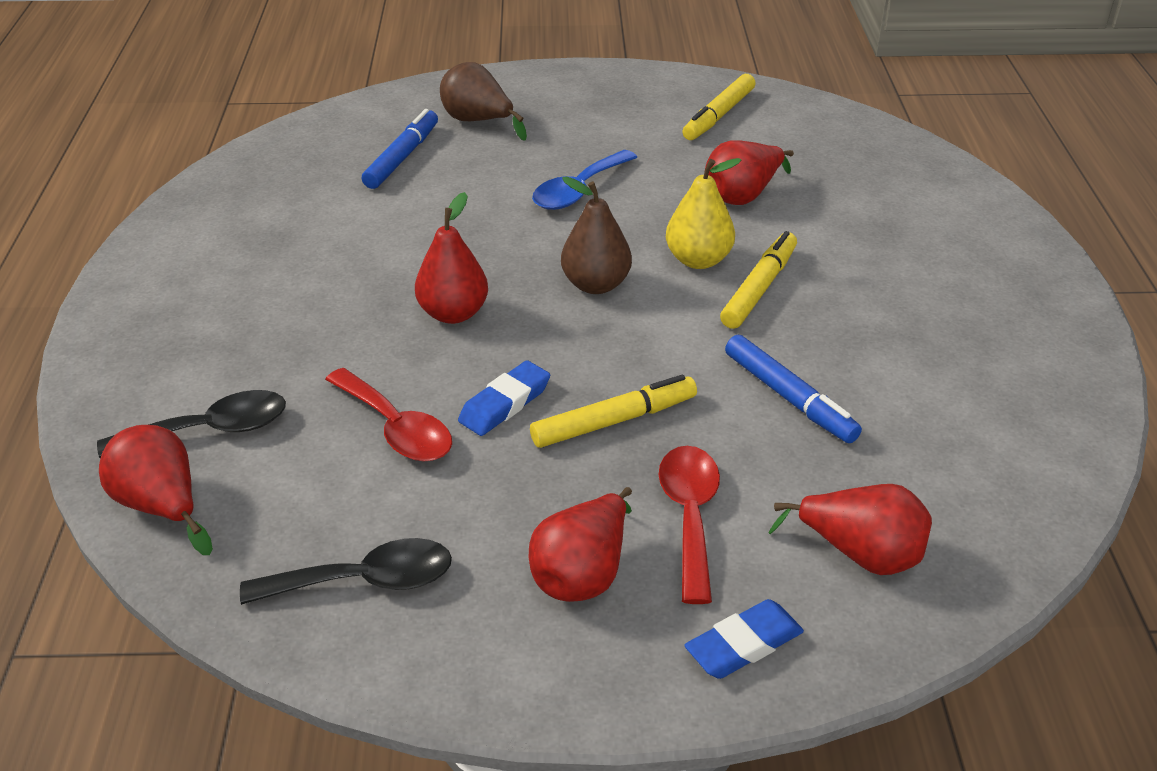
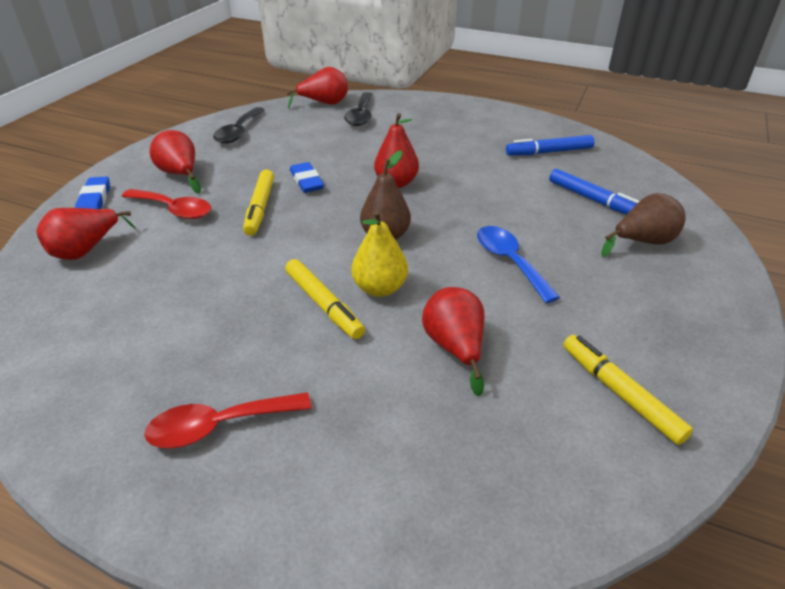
camera: 115 degrees right, 0 degrees up
red spoon [325,368,452,462] -> red spoon moved to [144,392,312,448]
blue marker [725,335,862,443] -> blue marker moved to [506,135,595,156]

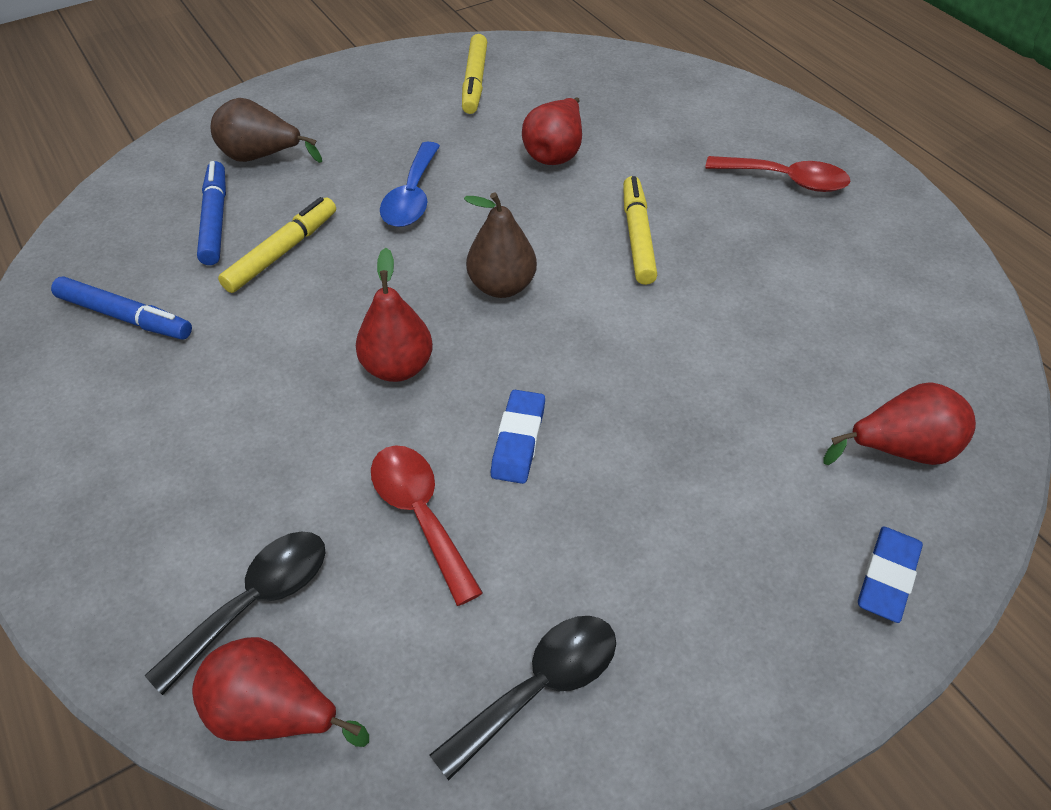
camera: 145 degrees left, 10 degrees up
red spoon [122,189,211,219] -> red spoon moved to [371,445,483,606]
red pear [150,130,201,194] -> none
yellow marker [243,169,274,236] -> yellow marker moved to [218,197,336,293]
yellow pear [351,210,408,297] -> none

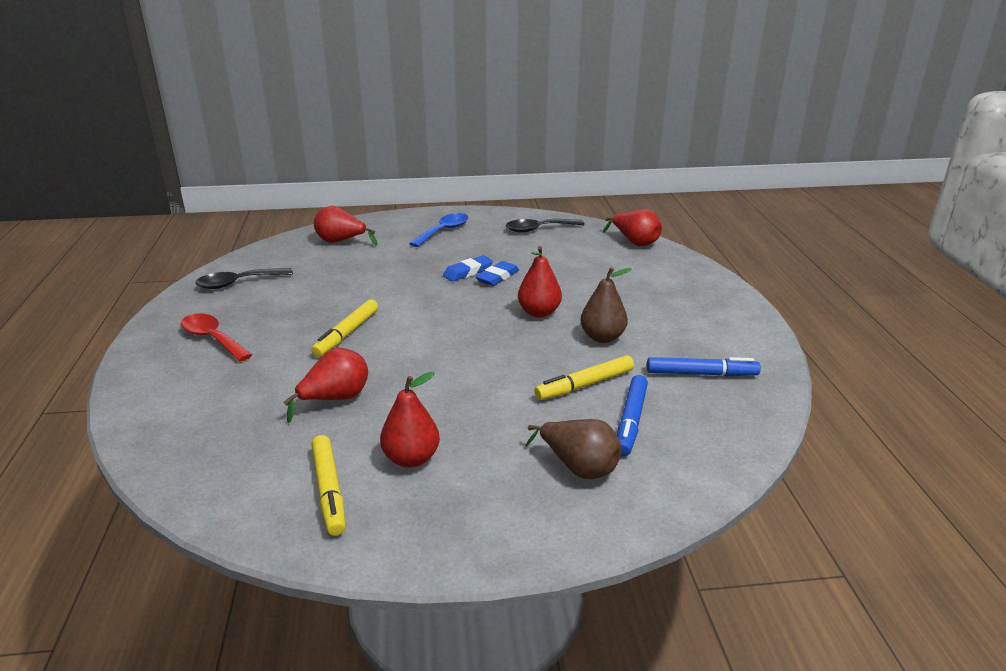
camera: 155 degrees left, 20 degrees down
blue marker [51,276,192,340] -> blue marker turned 135 degrees clockwise [647,357,761,376]
black spoon [145,532,326,695] -> black spoon moved to [195,268,293,289]
red spoon [371,445,483,606] -> none
blue spoon [380,142,440,227] -> blue spoon moved to [409,213,468,247]
yellow marker [462,34,487,114] -> yellow marker turned 135 degrees clockwise [312,435,345,536]
brown pear [464,192,537,298] -> brown pear moved to [581,267,632,343]
blue eraser [858,527,923,623] -> blue eraser moved to [443,255,493,282]
none -> red pear [380,372,440,468]

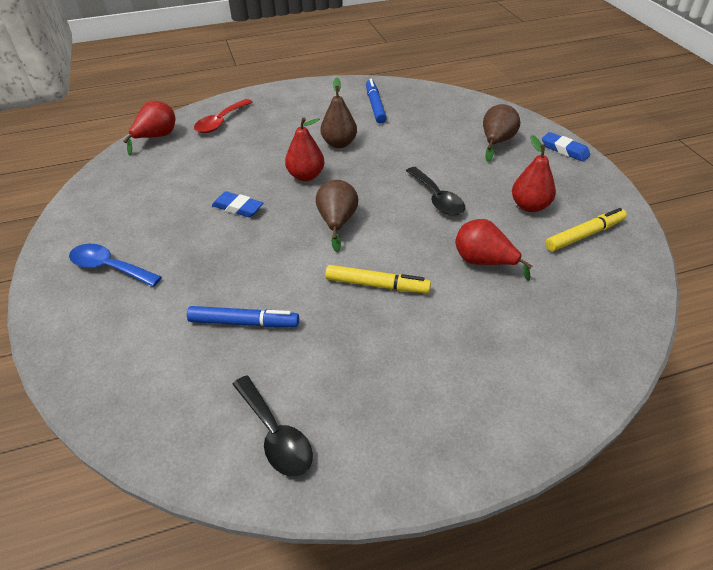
camera: 100 degrees left, 15 degrees up
red spoon [181,313,252,361] -> red spoon moved to [194,99,252,133]
red pear [314,206,378,246] -> none
blue eraser [443,255,493,282] -> blue eraser moved to [542,132,591,162]
black spoon [506,219,585,233] -> black spoon moved to [406,167,465,216]
yellow marker [534,355,634,400] -> none
blue marker [617,375,648,456] -> blue marker moved to [187,306,299,327]
none -> brown pear [316,180,358,252]

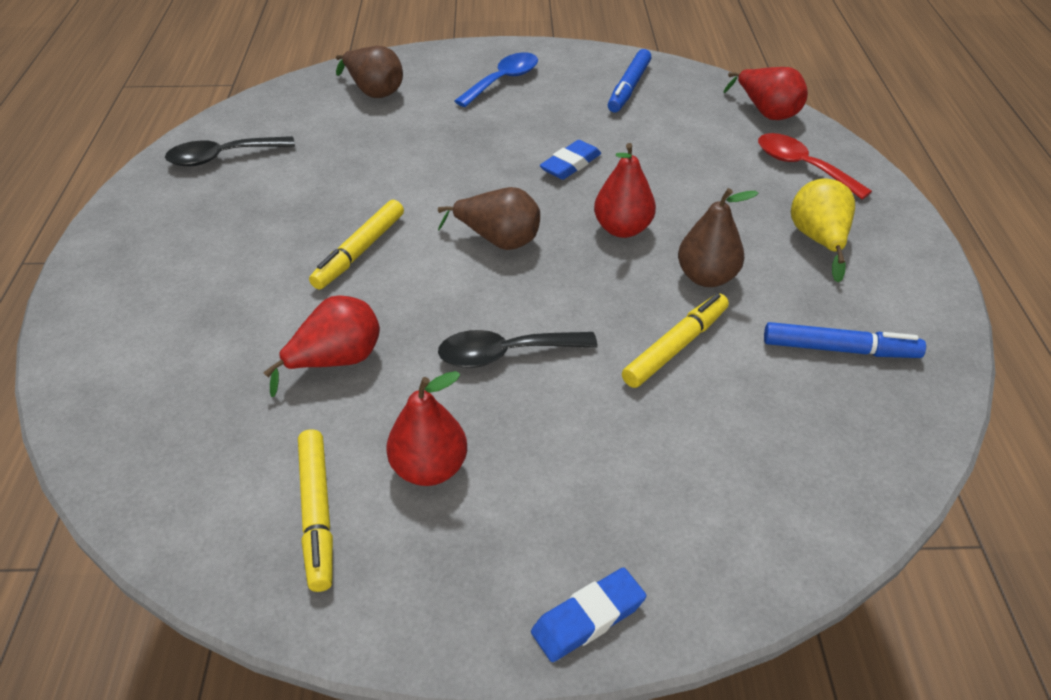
camera: 105 degrees right, 0 degrees up
blue marker [187,306,299,327] -> blue marker moved to [608,49,652,112]
brown pear [483,104,520,162] -> brown pear moved to [336,46,403,98]
none -> yellow marker [622,293,729,388]
none -> yellow pear [791,179,855,283]

